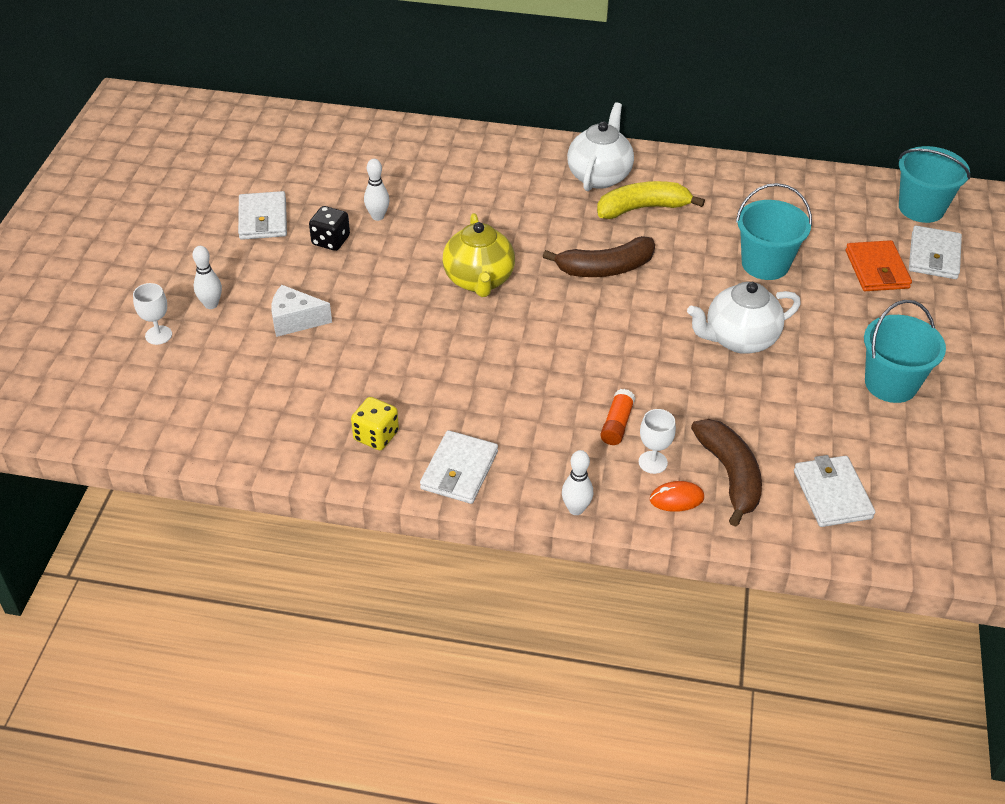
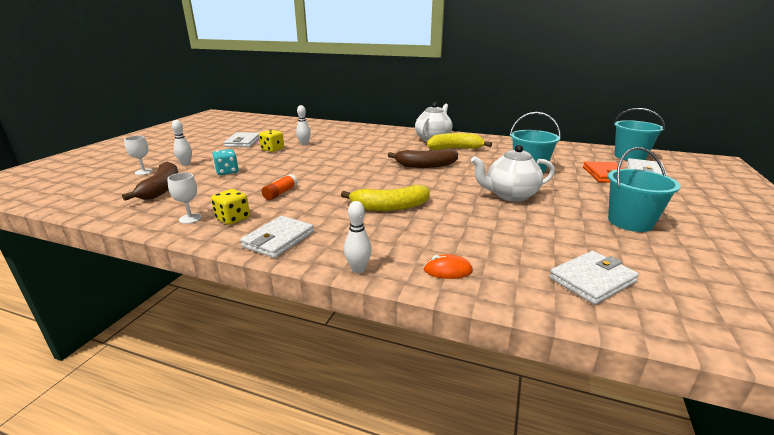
camera: 10 degrees right, 20 degrees down
white cheese [271,285,332,337] -> turquoise dice [212,149,239,175]
black dice [309,206,350,251] -> yellow dice [259,130,284,152]
yellow teapot [442,213,515,297] -> none
orange glue stick [600,389,635,445] -> orange glue stick moved to [262,174,298,200]
white goblet [639,409,676,474] -> white goblet moved to [167,173,202,224]
brown banana [691,419,762,527] -> brown banana moved to [122,161,178,201]
white wallet [794,455,875,527] -> white wallet turned 60 degrees clockwise [549,251,639,305]
none -> yellow banana [341,185,430,211]

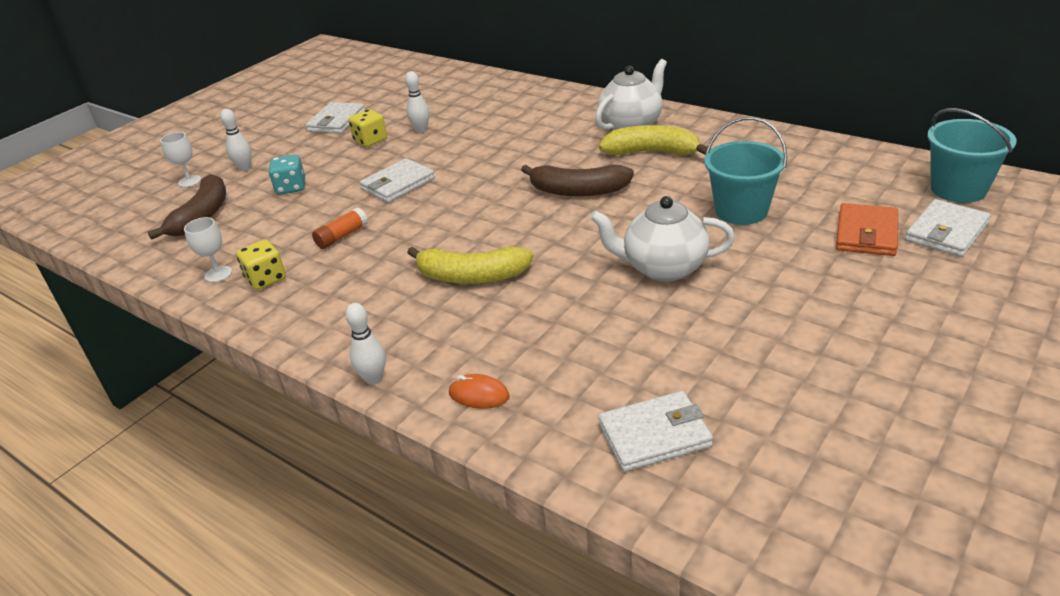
camera: 20 degrees right, 10 degrees up
white wallet [240,216,314,258] -> white wallet moved to [360,158,435,203]
turquoise bucket [608,147,681,232] -> none

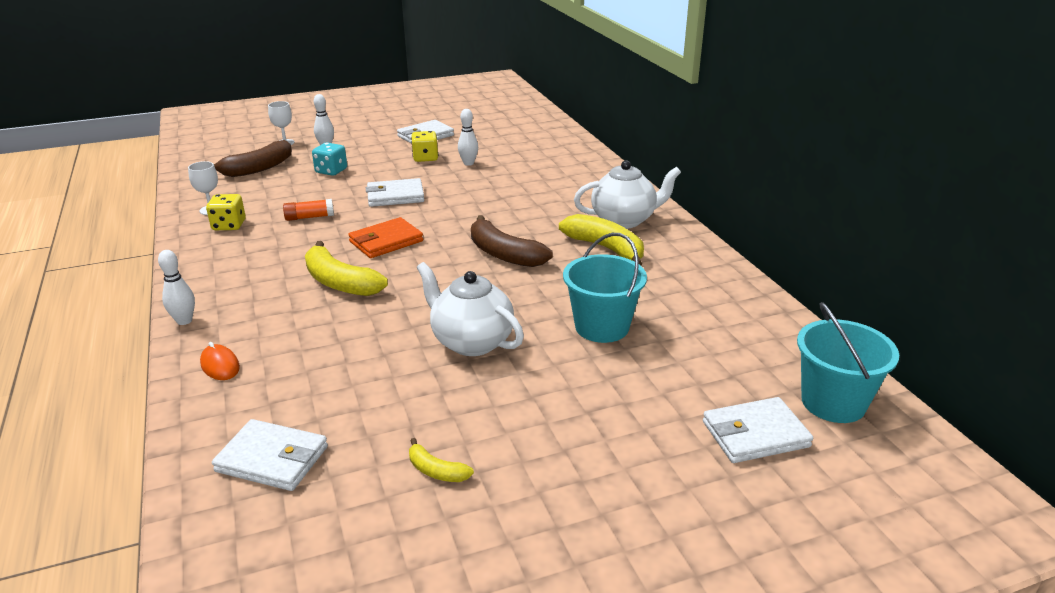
camera: 30 degrees right, 5 degrees down
orange wallet [836,203,898,256] -> orange wallet moved to [348,217,423,258]
none -> yellow banana [409,438,474,482]

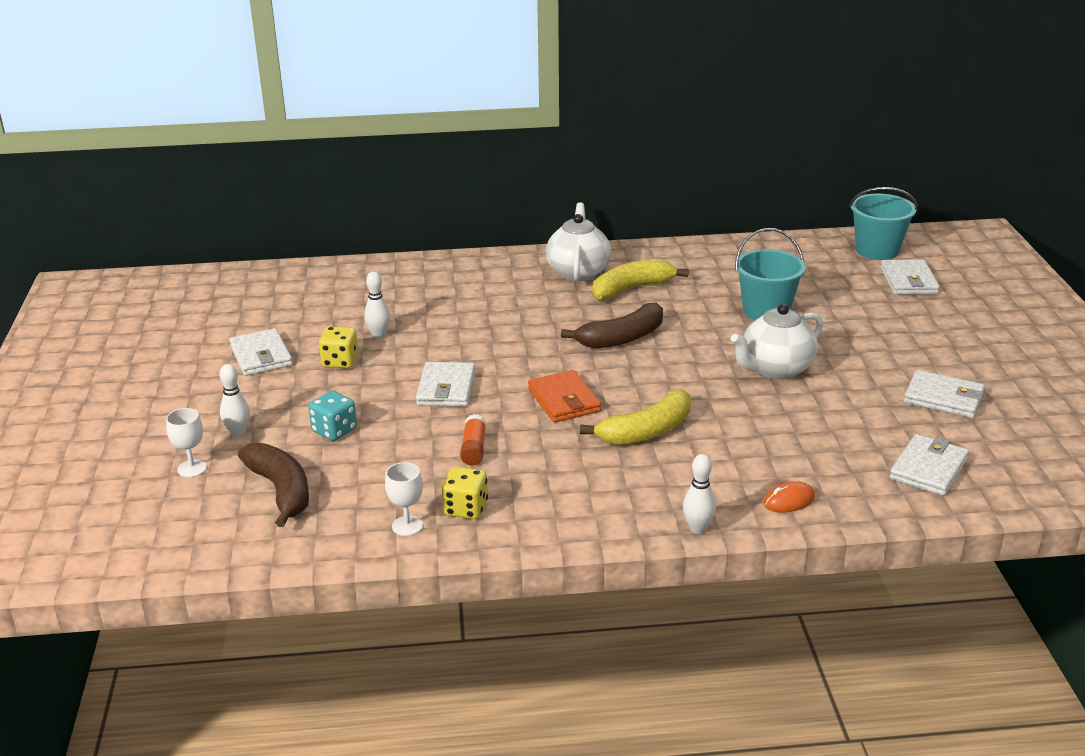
camera: 75 degrees left, 0 degrees up
yellow banana [409,438,474,482] -> white wallet [904,370,985,418]

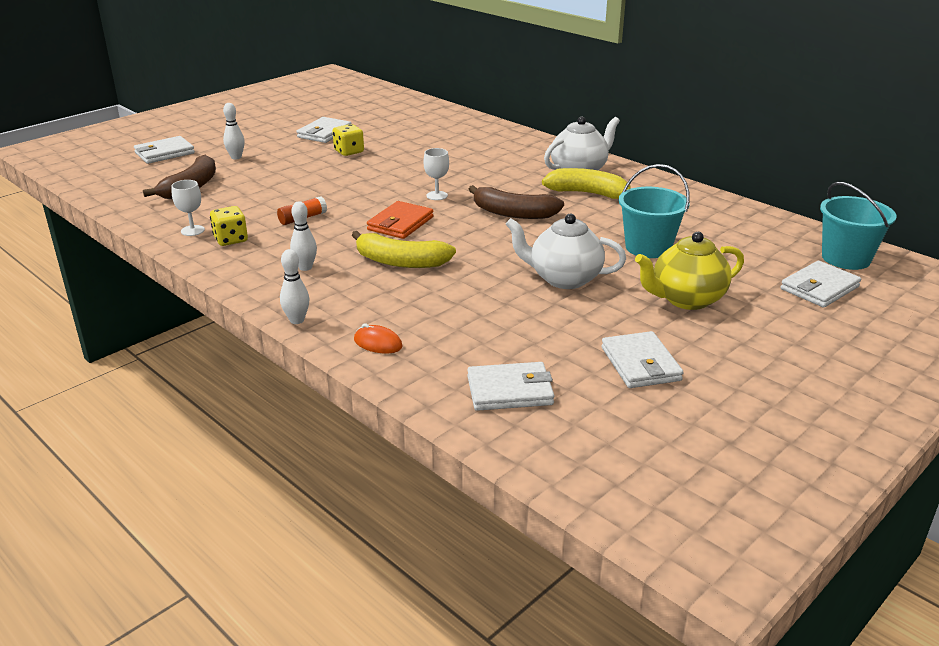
camera: 50 degrees right, 0 degrees up
white goblet [166,408,207,477] -> white goblet moved to [424,148,449,200]
turquoise dice [309,391,357,441] -> none
white bowling pin [364,271,390,339] -> white bowling pin moved to [290,201,317,271]
white wallet [416,362,475,407] -> white wallet moved to [134,136,195,164]
none -> yellow teapot [635,232,744,310]

